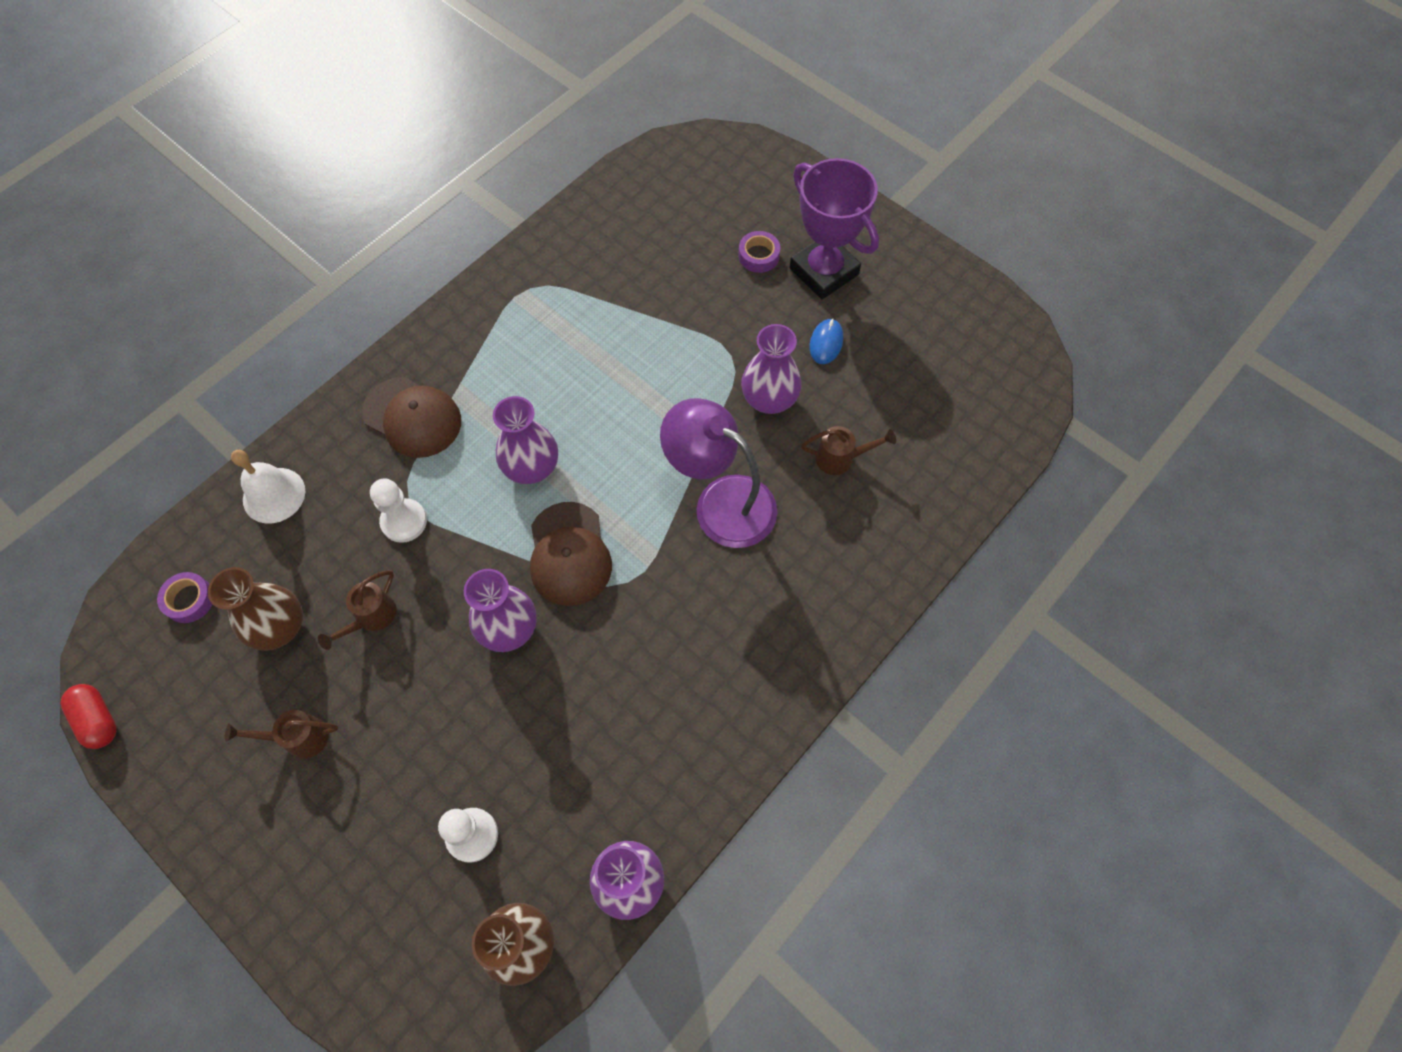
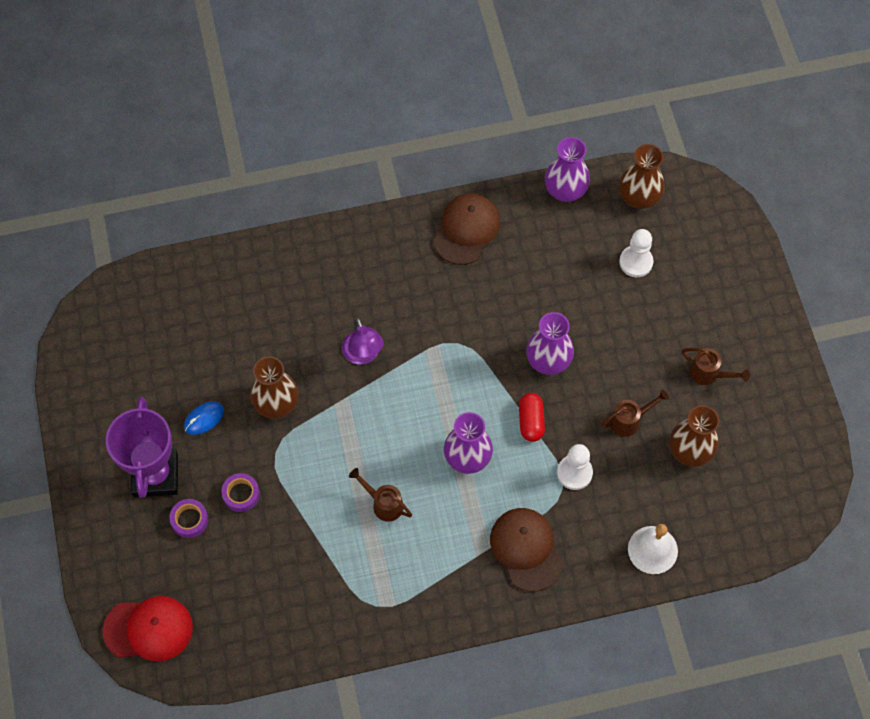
camera: 145 degrees left, 0 degrees up
red capsule [60,684,117,749] -> red capsule moved to [519,393,545,442]
purple tape [157,572,212,623] -> purple tape moved to [222,473,260,512]
brown cap [530,502,612,606] -> brown cap moved to [433,193,500,265]
purple lamp [660,398,777,548] -> purple lamp [342,318,384,365], size x0.61
purple vase [741,324,802,414] -> brown vase [250,356,299,419]
brown watering can [801,426,896,475] -> brown watering can moved to [349,468,412,522]
none -> red cap [102,596,193,662]

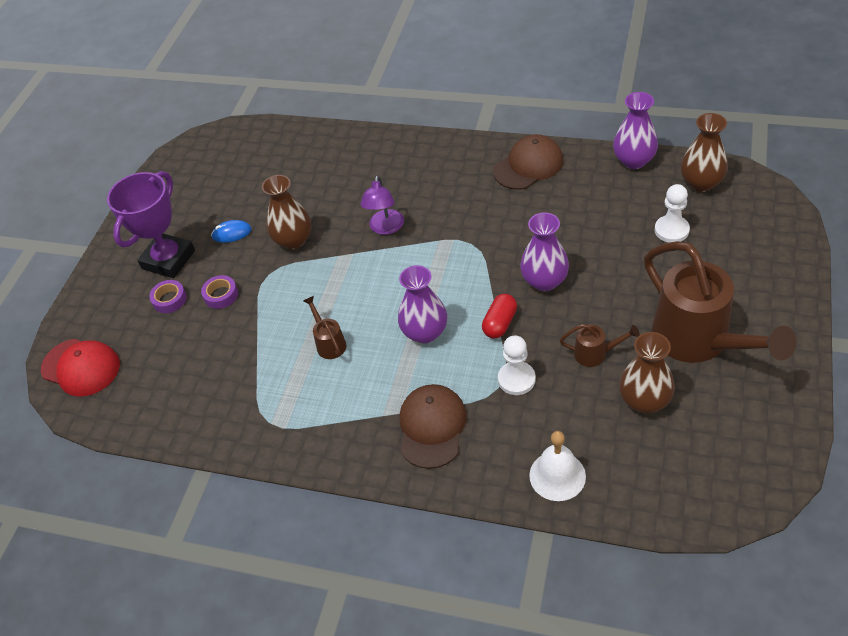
camera: 35 degrees right, 15 degrees down
brown watering can [682,348,750,385] -> brown watering can [644,241,796,363], size x2.36

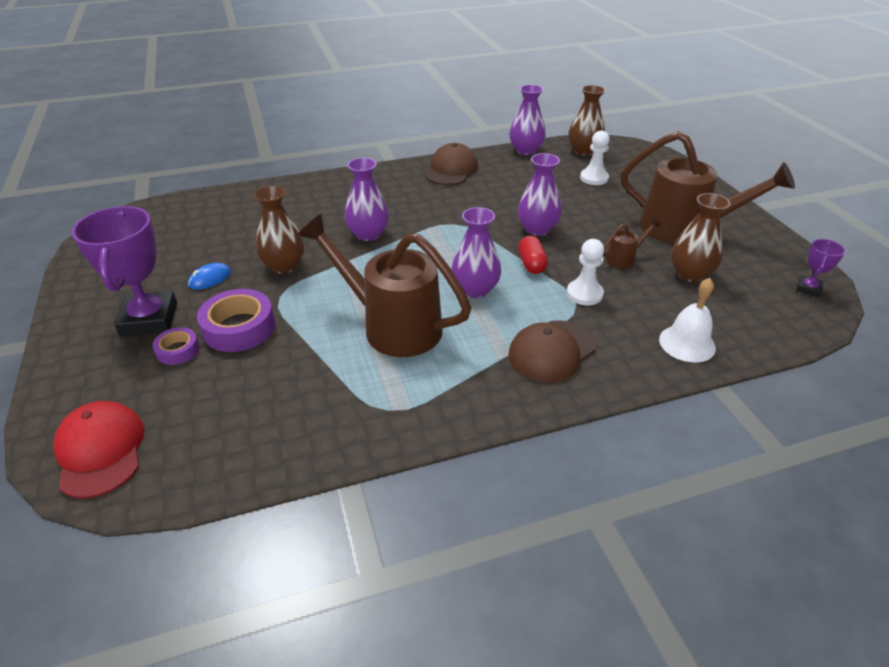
camera: 40 degrees left, 10 degrees down
red cap [41,339,120,397] -> red cap turned 105 degrees counterclockwise [53,401,145,498]
purple tape [201,275,238,309] -> purple tape [197,289,275,352], size x1.79
brown watering can [303,296,347,359] -> brown watering can [298,214,471,357], size x2.36
purple lamp [360,175,404,235] -> purple vase [344,158,389,241]
brown cap [400,384,467,469] -> brown cap turned 105 degrees counterclockwise [508,320,596,383]
none -> purple trophy [796,239,846,297]

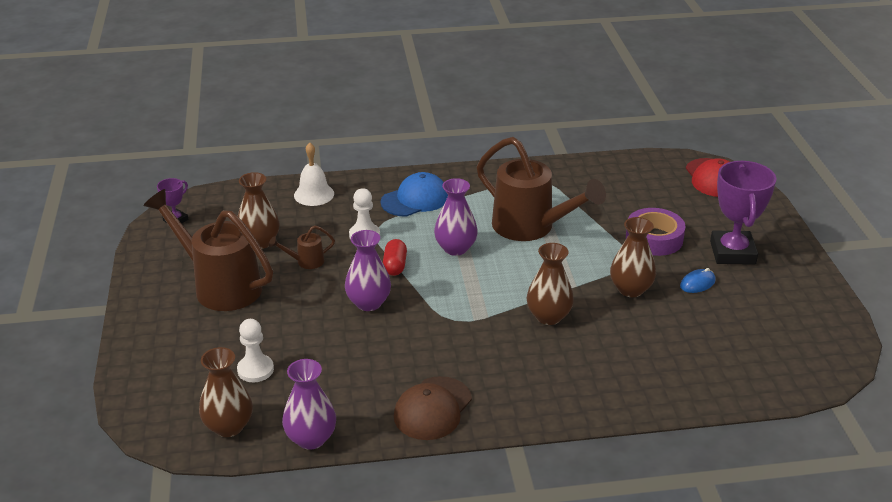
camera: 170 degrees left, 5 degrees down
purple tape [153,327,200,365] -> none
purple vase [344,158,389,241] -> brown vase [527,243,574,325]
brown cap [508,320,596,383] -> blue cap [381,172,448,217]

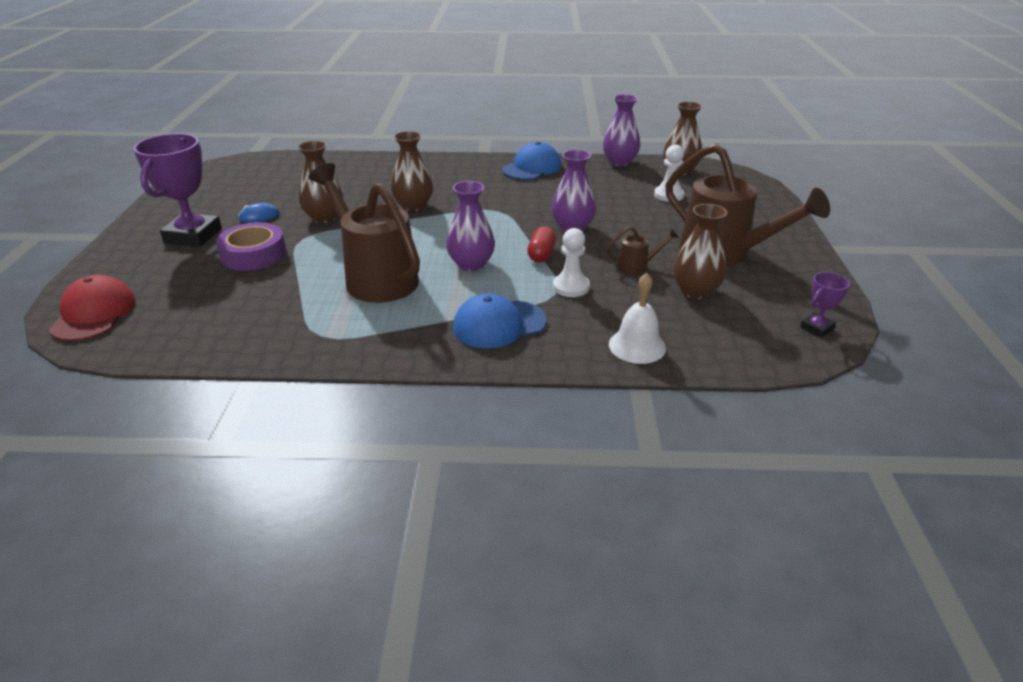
camera: 170 degrees left, 0 degrees up
brown cap [394,376,472,440] -> blue cap [502,142,561,180]

